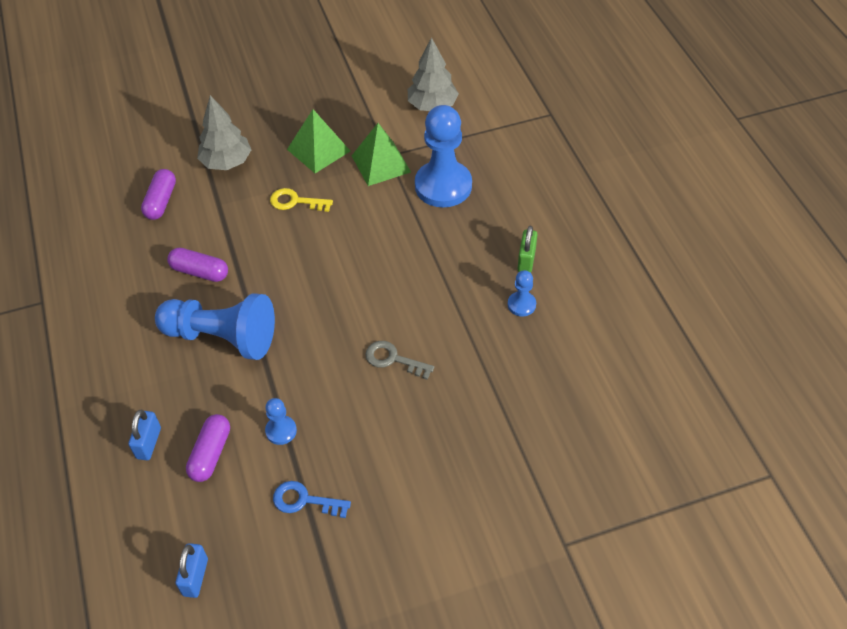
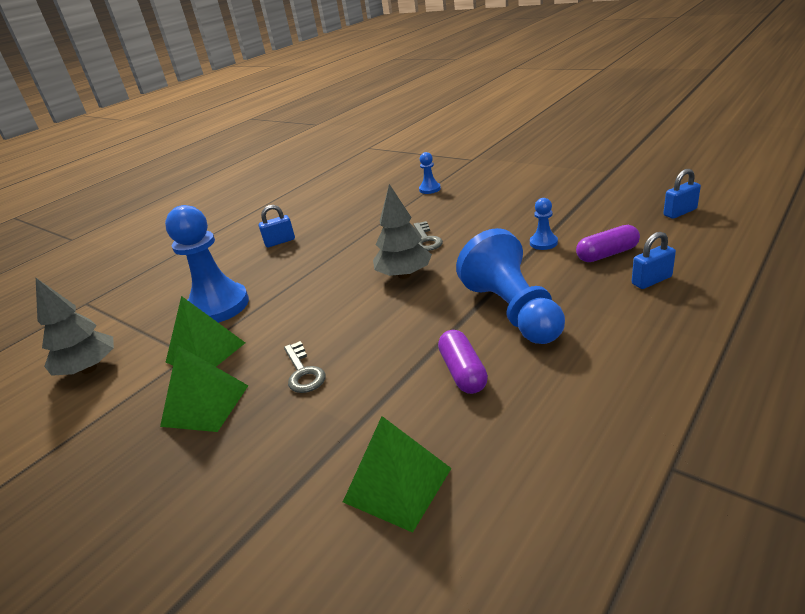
camera: 120 degrees left, 20 degrees down
purple capsule [141,169,176,220] -> green pyramid [343,416,452,533]
grey tree [197,95,251,170] -> grey tree moved to [373,184,432,279]
yellow key [270,188,333,212] -> grey key [284,341,326,393]
blue key [273,481,351,518] -> none
blue pawn [508,270,536,316] -> blue pawn moved to [419,152,441,194]
green padlock [518,226,537,273] -> blue padlock [259,205,295,247]

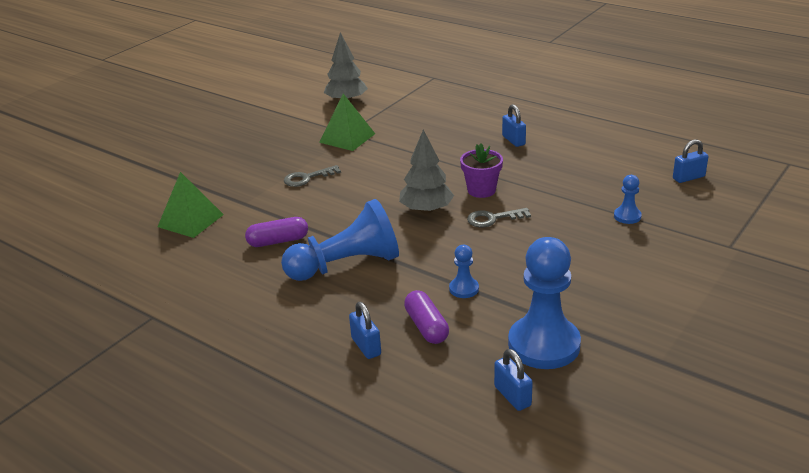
camera: 85 degrees right, 0 degrees up
green pyramid [160,345,248,432] -> none
blue pawn [165,205,249,323] -> blue pawn moved to [508,237,581,369]
none -> purple flower pot [460,143,503,198]
none -> blue padlock [673,139,709,183]

